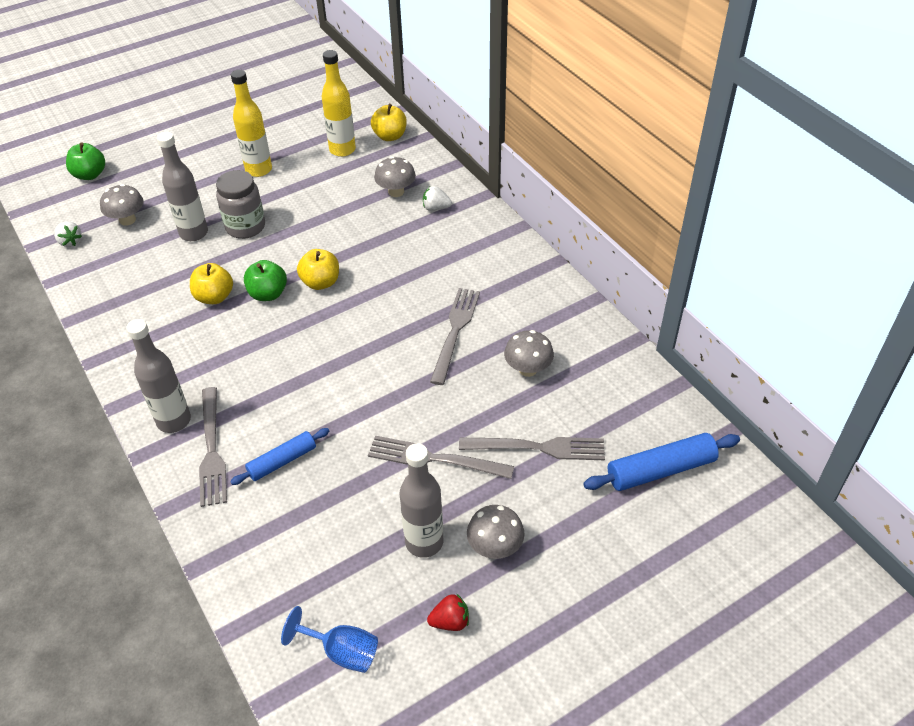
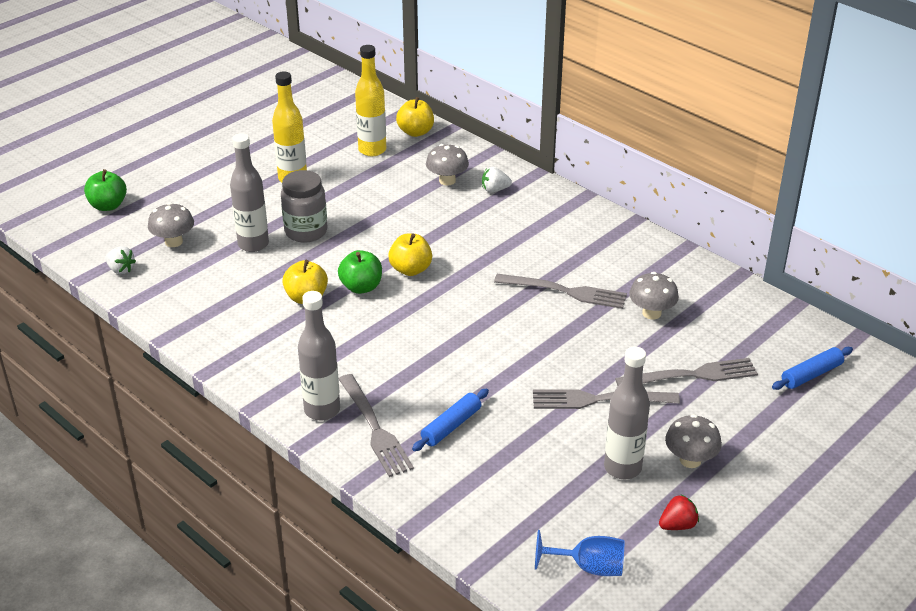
camera: 15 degrees left, 10 degrees down
grey fork [430,288,480,385] -> grey fork turned 105 degrees clockwise [494,274,627,309]
blue rolling pin [583,433,740,491] -> blue rolling pin [772,347,853,390], size x0.66

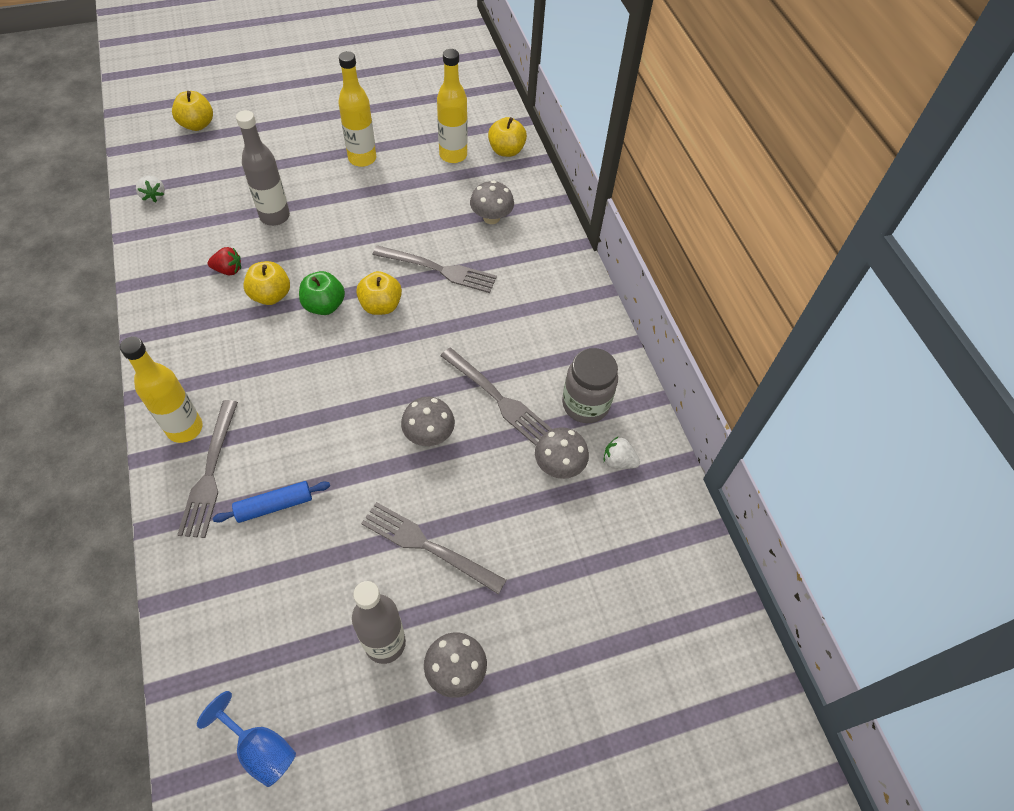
camera: 25 degrees right, 20 degrees up
green apple [84,169,127,211] -> yellow apple [172,91,213,131]
grey mushroom [148,203,194,247] -> grey mushroom moved to [401,397,455,446]
grey jar [281,170,327,243] -> grey jar moved to [562,348,618,423]
grey bottle [298,291,340,420] -> yellow bottle [120,336,202,443]
white strawberry [482,167,512,193] -> white strawberry moved to [604,436,640,469]
grey fork [615,358,758,386] -> grey fork moved to [372,245,497,293]
red strawberry [659,495,699,530] -> red strawberry moved to [208,247,241,275]
blue rolling pin [772,347,853,390] -> none

